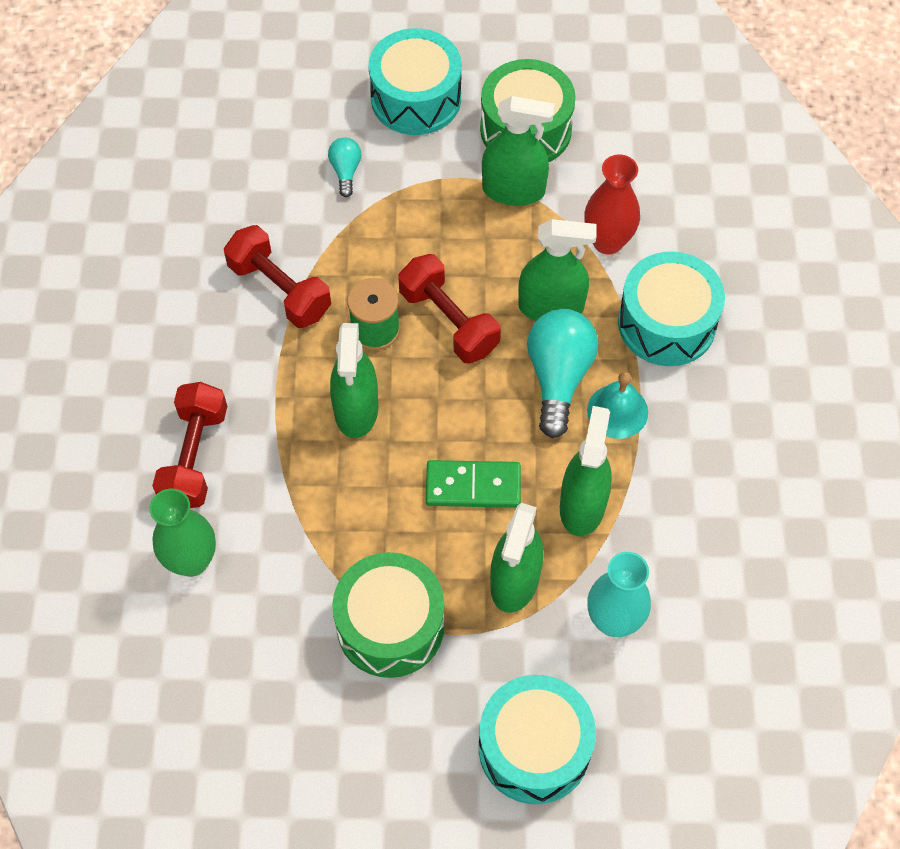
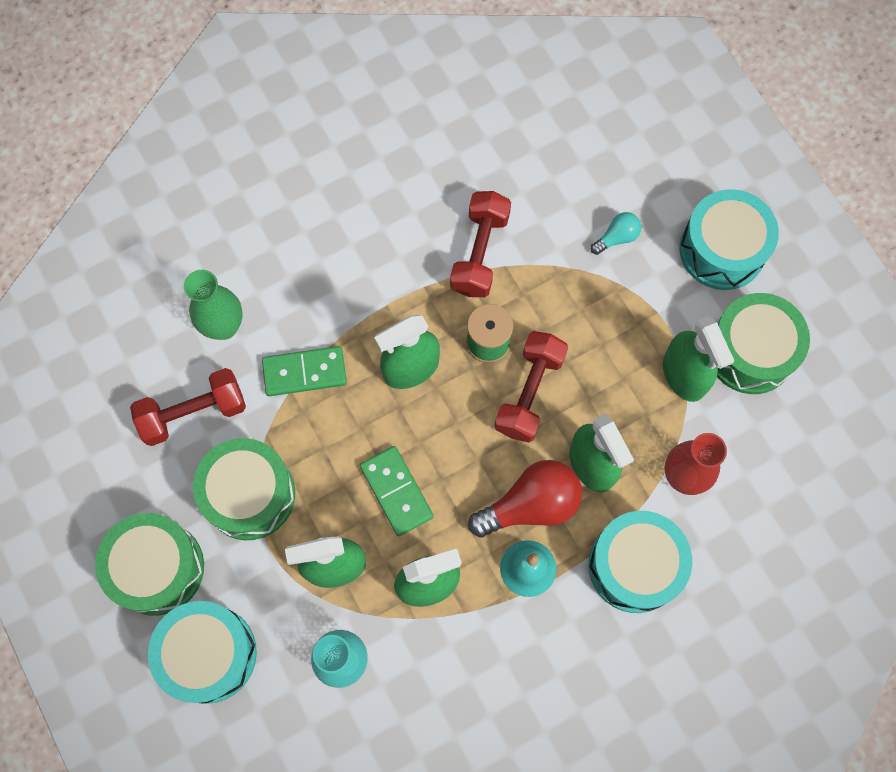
camera: 60 degrees right, 10 degrees up
red dumbbell [152,382,227,508] -> red dumbbell moved to [130,368,246,446]
turquoise light bulb [527,309,598,438] -> red light bulb [468,460,582,538]
none -> green drum [95,513,204,615]
none -> green domino [262,346,347,396]

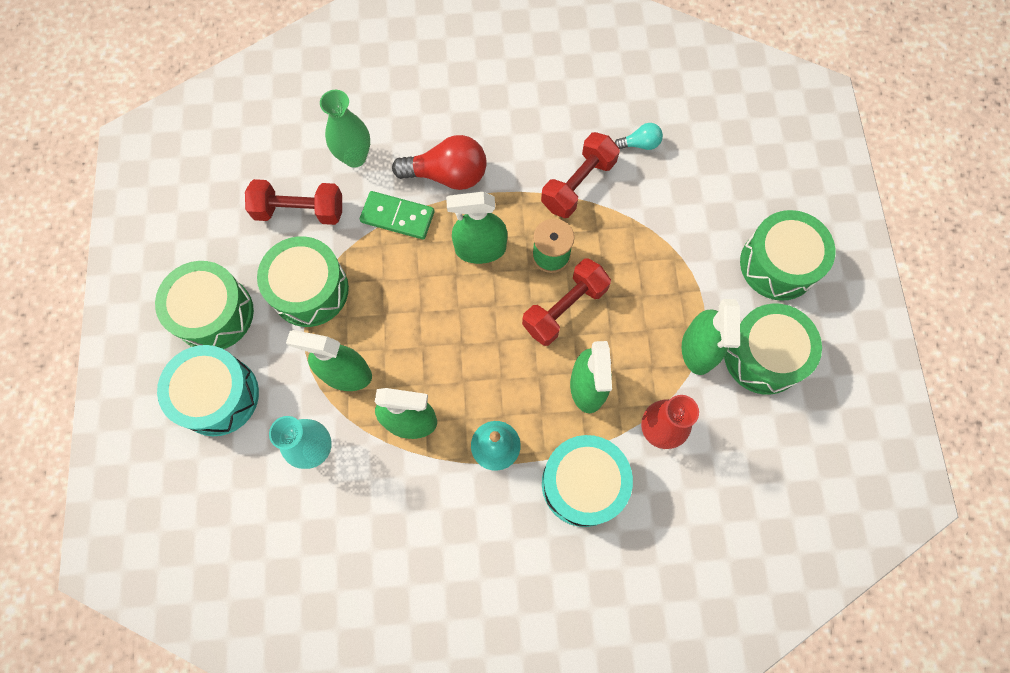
camera: 25 degrees right, 0 degrees up
green domino [360,446,434,536] -> none
red light bulb [468,460,582,538] -> red light bulb moved to [392,135,487,190]
turquoise light bulb [591,212,641,255] -> turquoise light bulb moved to [614,123,663,150]
turquoise drum [679,189,779,290] -> green drum [740,210,835,301]

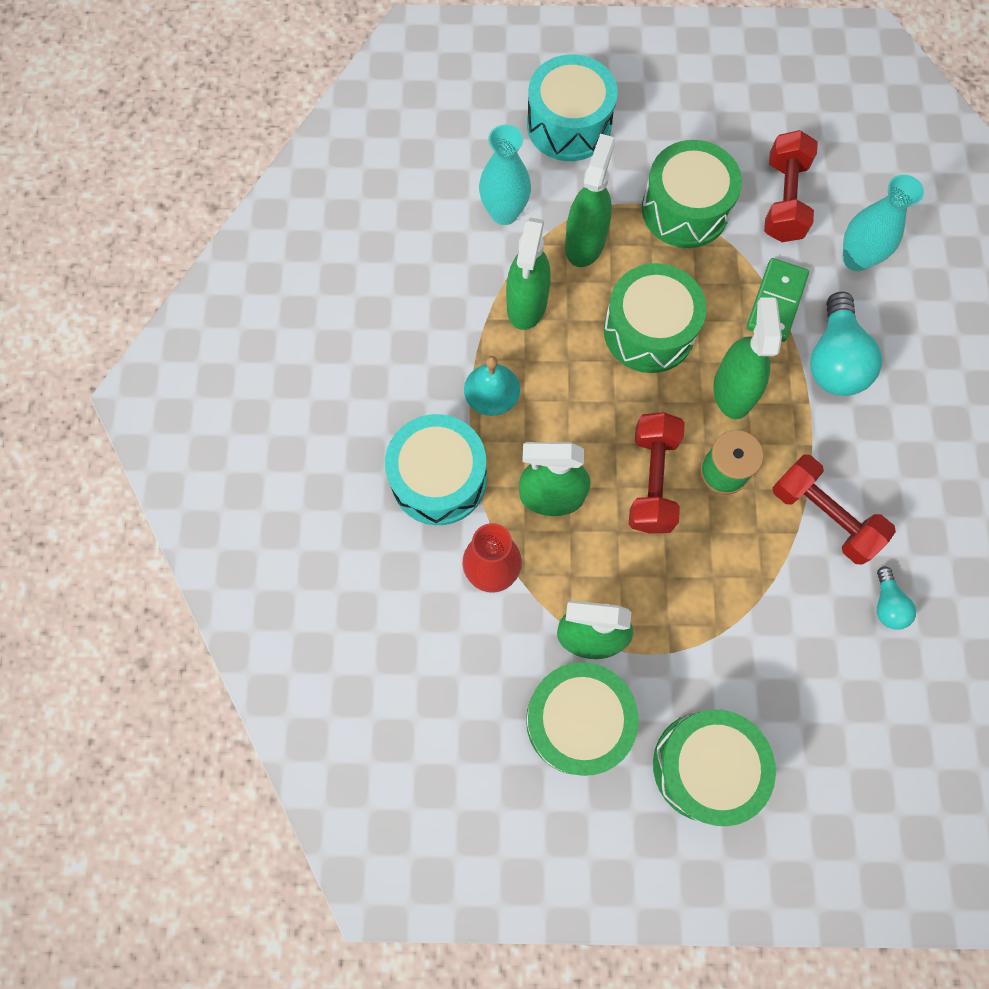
camera: 95 degrees right, 0 degrees up
green drum [155,261,254,349] -> green drum moved to [604,263,707,373]
green vase [320,90,370,167] -> turquoise vase [842,175,924,271]
red light bulb [392,135,487,190] -> turquoise light bulb [810,292,882,396]
red dumbbell [522,258,611,346] -> red dumbbell turned 45 degrees clockwise [629,412,685,534]

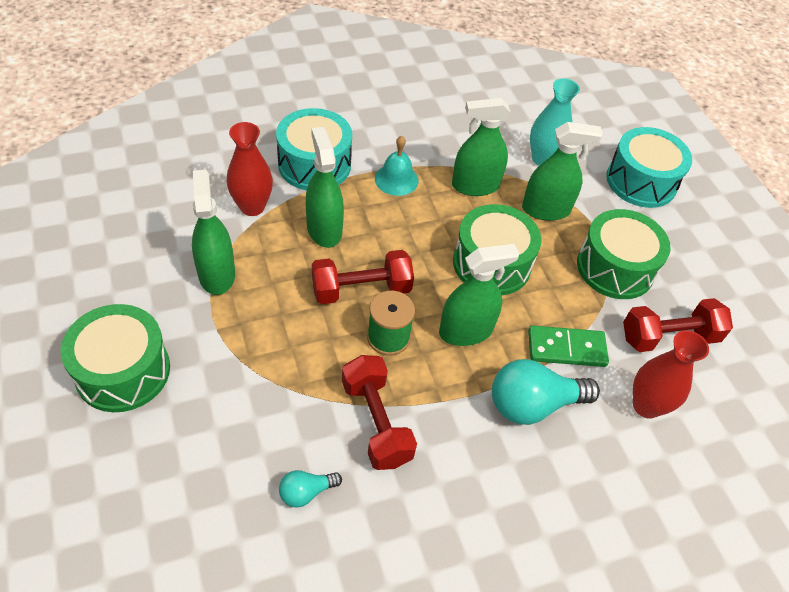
camera: 65 degrees right, 20 degrees down
green drum [526,662,639,776] -> none
red dumbbell [772,454,896,565] -> red dumbbell turned 45 degrees counterclockwise [342,355,417,470]
turquoise vase [842,175,924,271] -> red vase [633,330,709,419]

